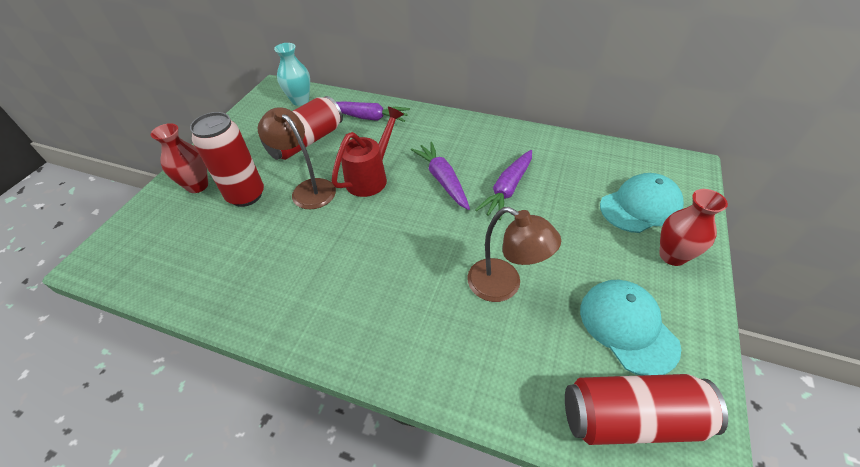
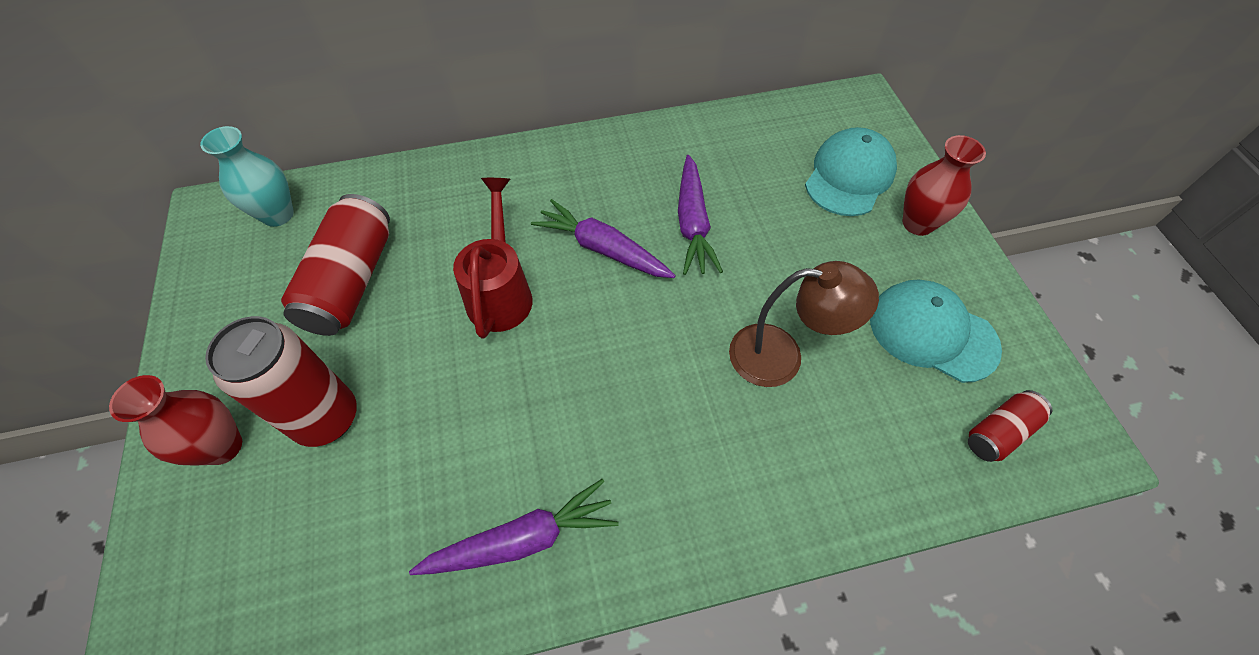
camera: 35 degrees left, 10 degrees up
brown lamp [258,107,336,209] -> none
purple carrot [336,102,410,122] -> purple carrot moved to [409,479,619,575]
red can [565,374,728,445] -> red can [968,390,1052,462], size x0.54

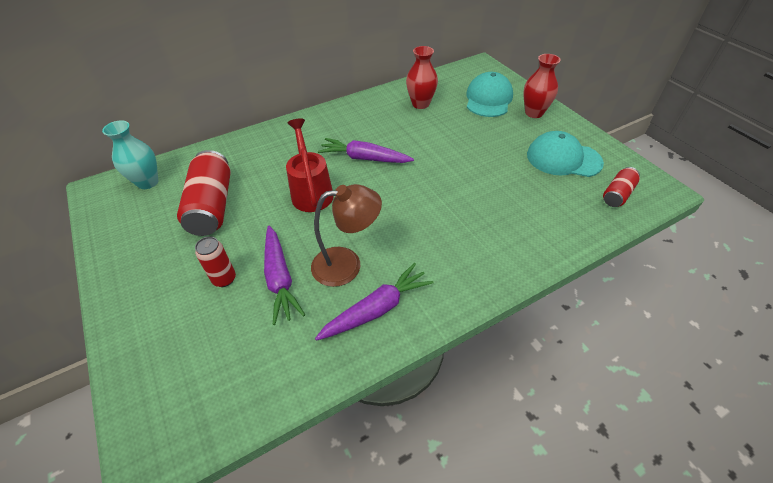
camera: 15 degrees left, 10 degrees down
red vase [109,375,242,465] -> red vase moved to [406,46,438,109]
red can [205,316,357,447] -> red can [195,237,236,287], size x0.54
purple carrot [678,155,723,275] -> purple carrot moved to [264,226,305,325]
brown lamp [729,261,879,387] -> brown lamp moved to [311,184,382,287]

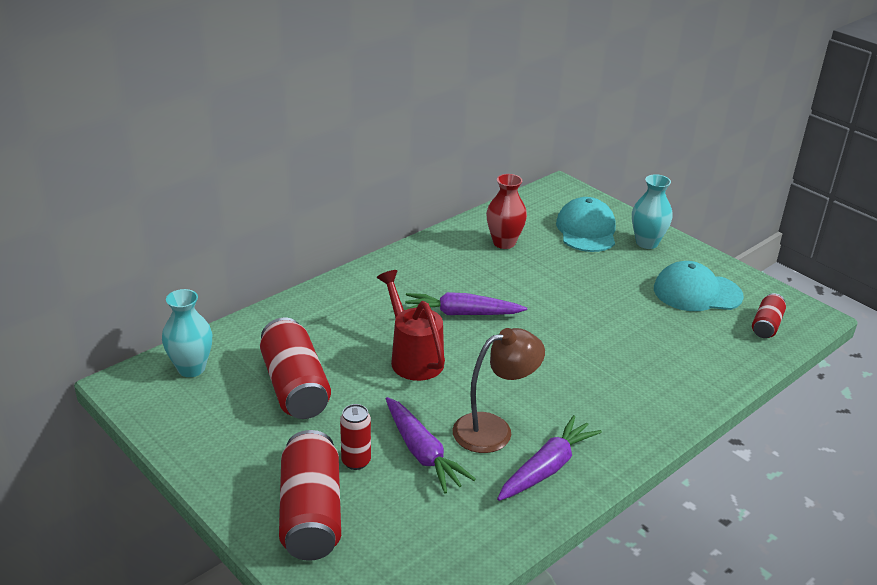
camera: 15 degrees left, 15 degrees down
red vase [523,54,561,118] -> turquoise vase [632,174,673,249]
none -> red can [279,430,341,561]

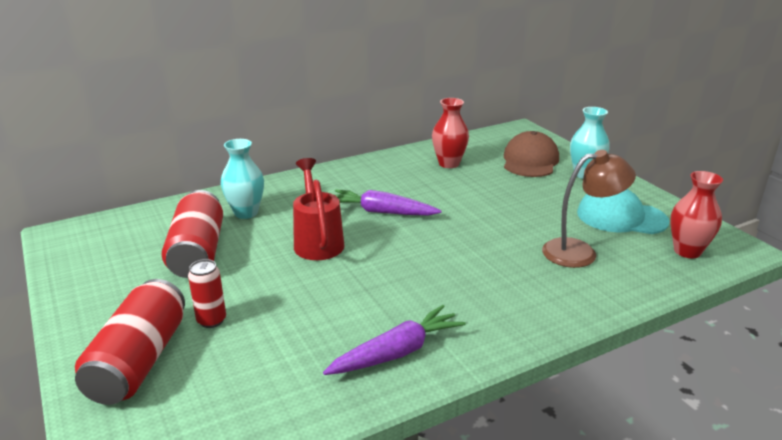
camera: 15 degrees right, 5 degrees down
turquoise vase [162,289,213,377] -> turquoise vase moved to [221,139,264,219]
purple carrot [386,397,476,494] -> none
brown lamp [453,328,545,453] -> brown lamp moved to [542,150,636,268]
turquoise cap [556,197,616,252] -> brown cap [504,131,559,177]
red can [752,293,786,338] -> red vase [670,171,723,258]

